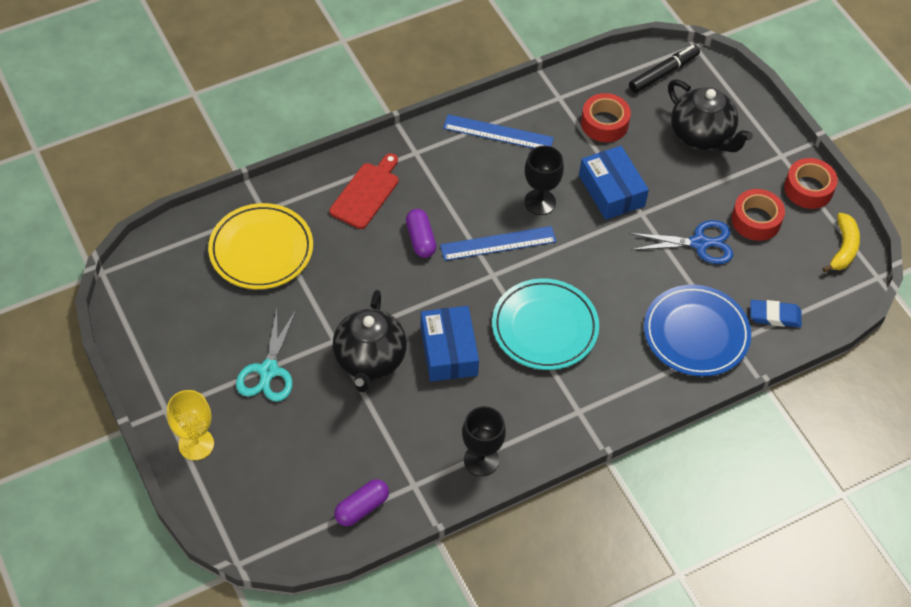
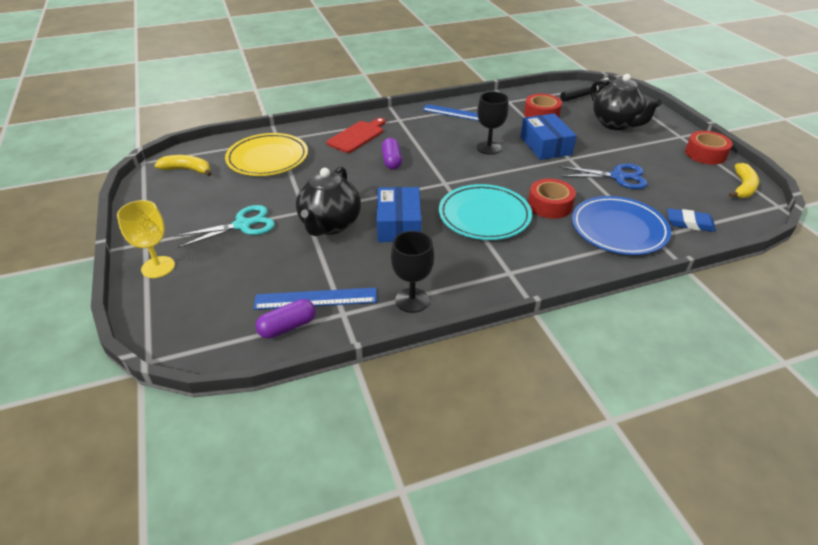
camera: 10 degrees right, 15 degrees down
turquoise scissors [236,309,296,402] -> turquoise scissors turned 135 degrees counterclockwise [174,205,275,248]
blue ruler [440,226,557,261] -> blue ruler moved to [254,288,377,310]
red tape [731,189,785,241] -> red tape moved to [528,179,576,219]
none -> yellow banana [155,155,212,176]

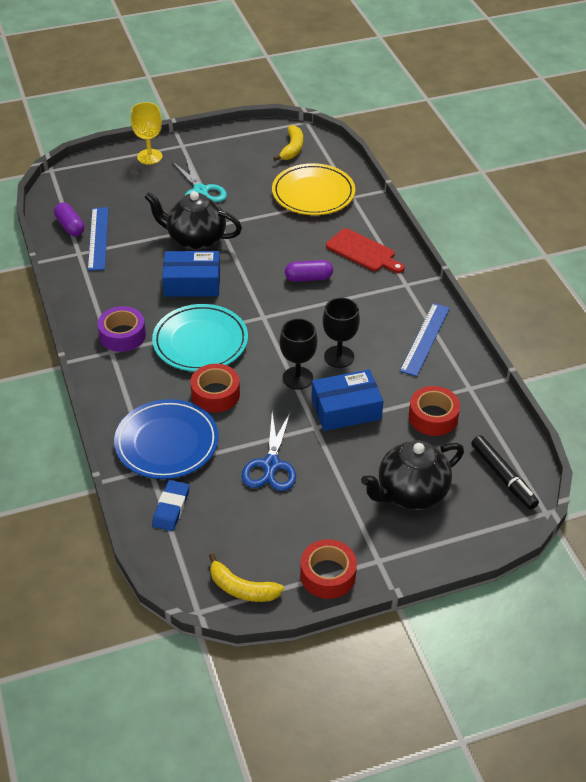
camera: 90 degrees right, 5 degrees up
black goblet [391,231,434,313] -> black goblet moved to [280,318,317,390]
none -> purple tape [97,306,146,352]

